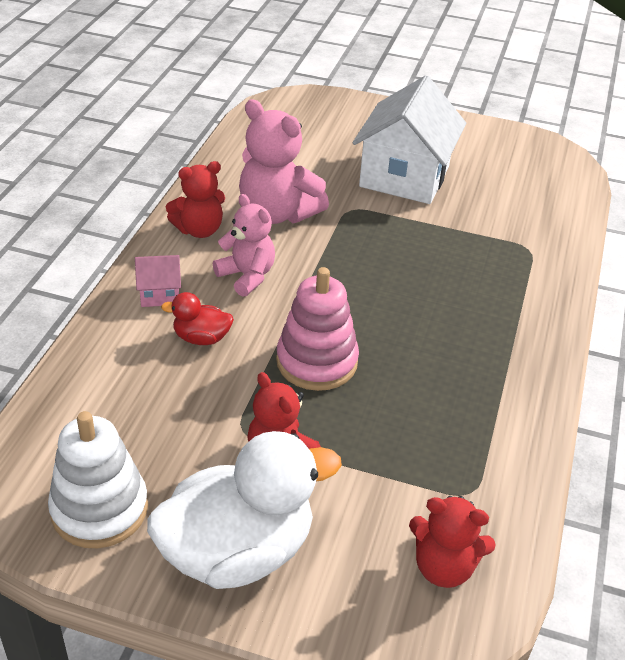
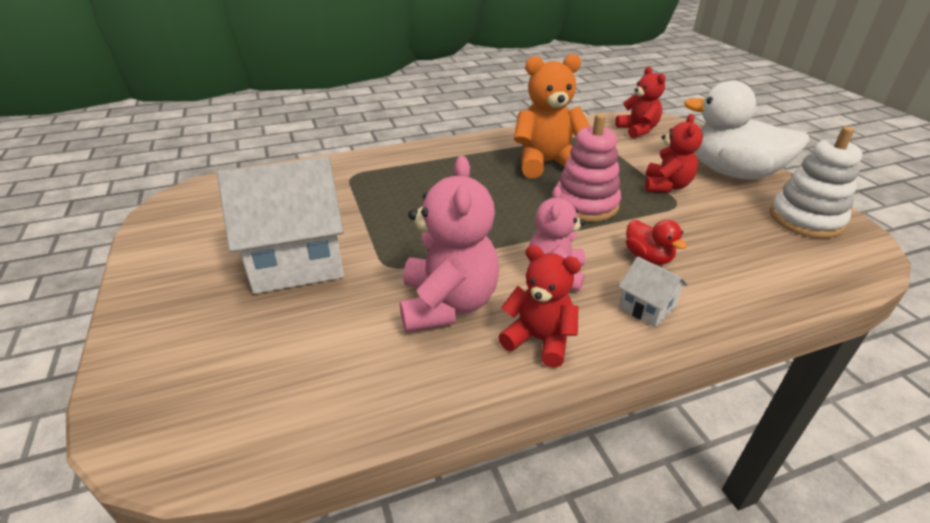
camera: 125 degrees left, 5 degrees down
pink house [135,255,181,307] -> white house [619,256,688,327]
none -> orange teddy bear [514,54,590,178]

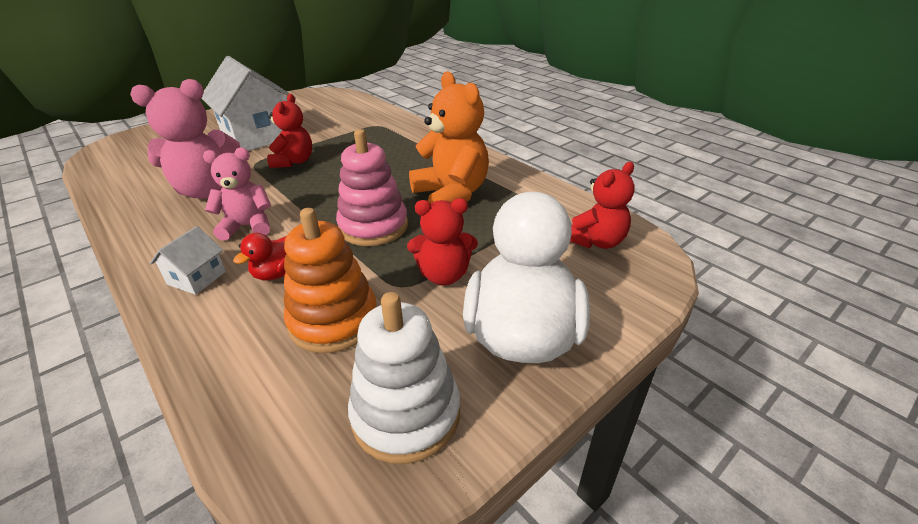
camera: 70 degrees right, 0 degrees up
red teddy bear [498,245,581,368] -> red teddy bear moved to [267,94,312,168]
none -> orange stacking toy [284,208,377,353]

